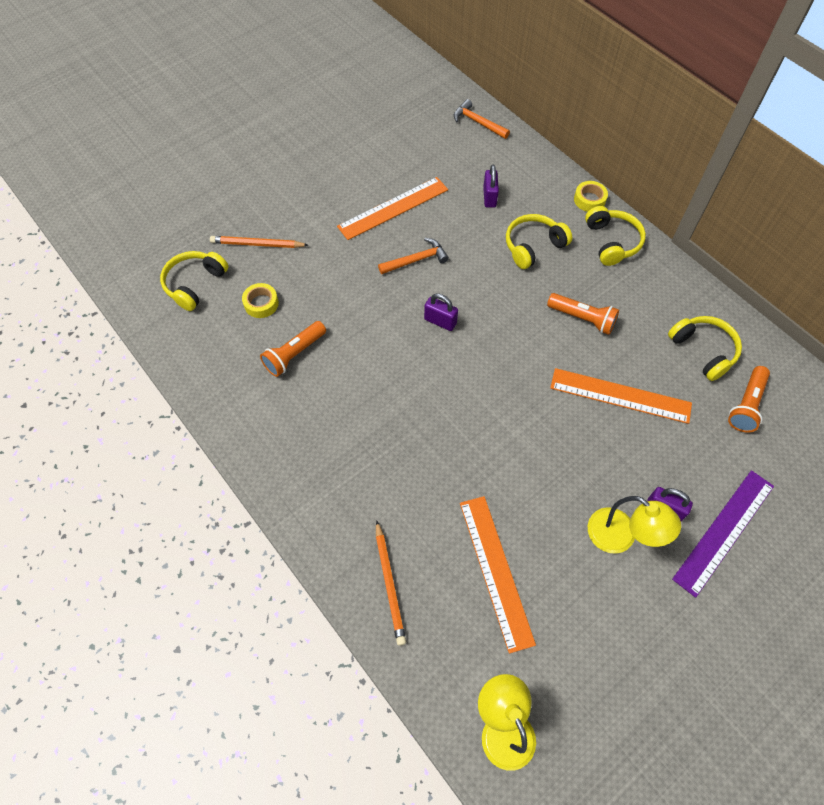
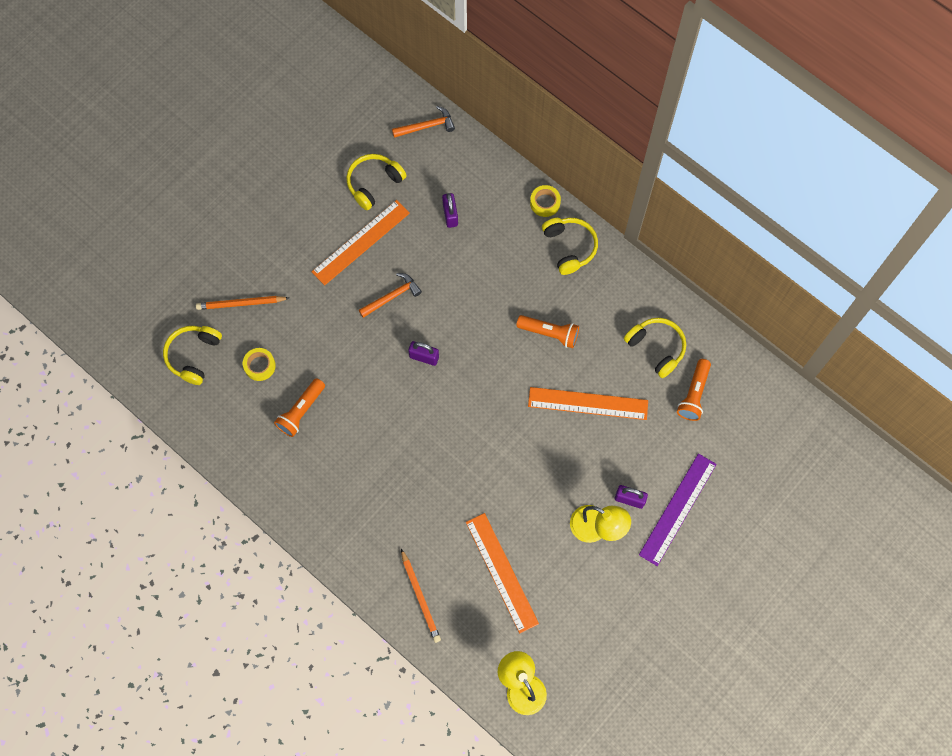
camera: 10 degrees left, 10 degrees up
orange hammer [454,99,510,139] -> orange hammer turned 135 degrees clockwise [392,106,455,138]
yellow headphones [506,214,572,269] -> yellow headphones moved to [346,154,407,210]

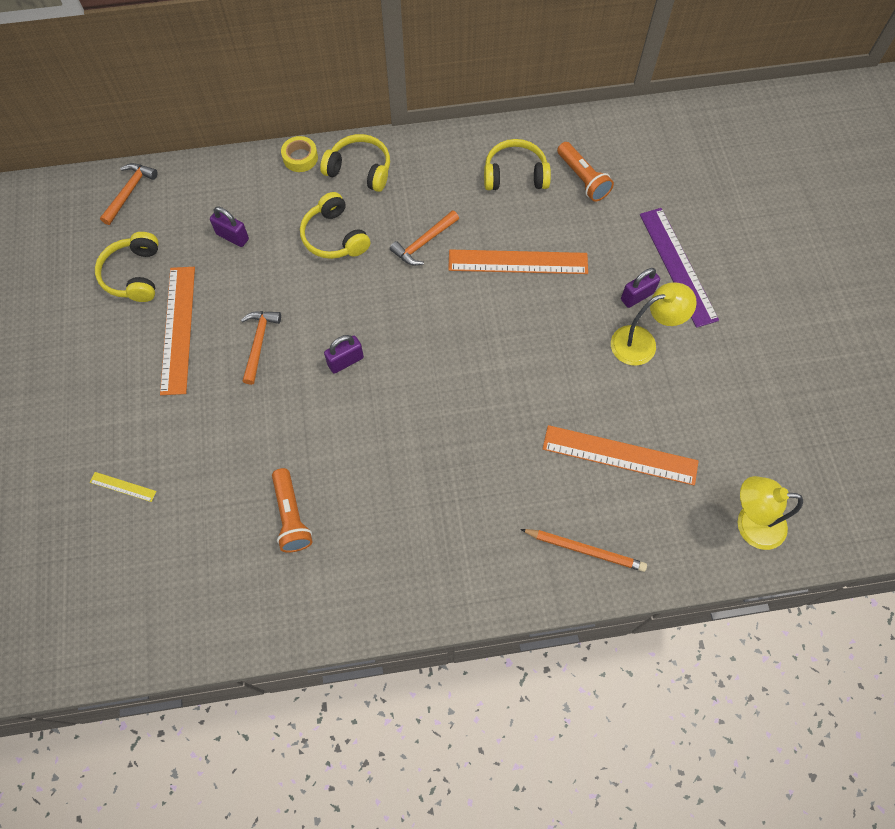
camera: 50 degrees left, 5 degrees down
yellow headphones [163,326,222,385] -> yellow headphones moved to [300,192,370,259]
orange pencil [196,296,289,310] -> yellow ruler [90,472,157,502]
yellow tape [243,348,276,381] -> none
orange flashlight [516,315,579,348] -> orange hammer [390,210,459,266]
orange ruler [528,387,648,420] -> orange ruler turned 45 degrees clockwise [448,249,588,274]

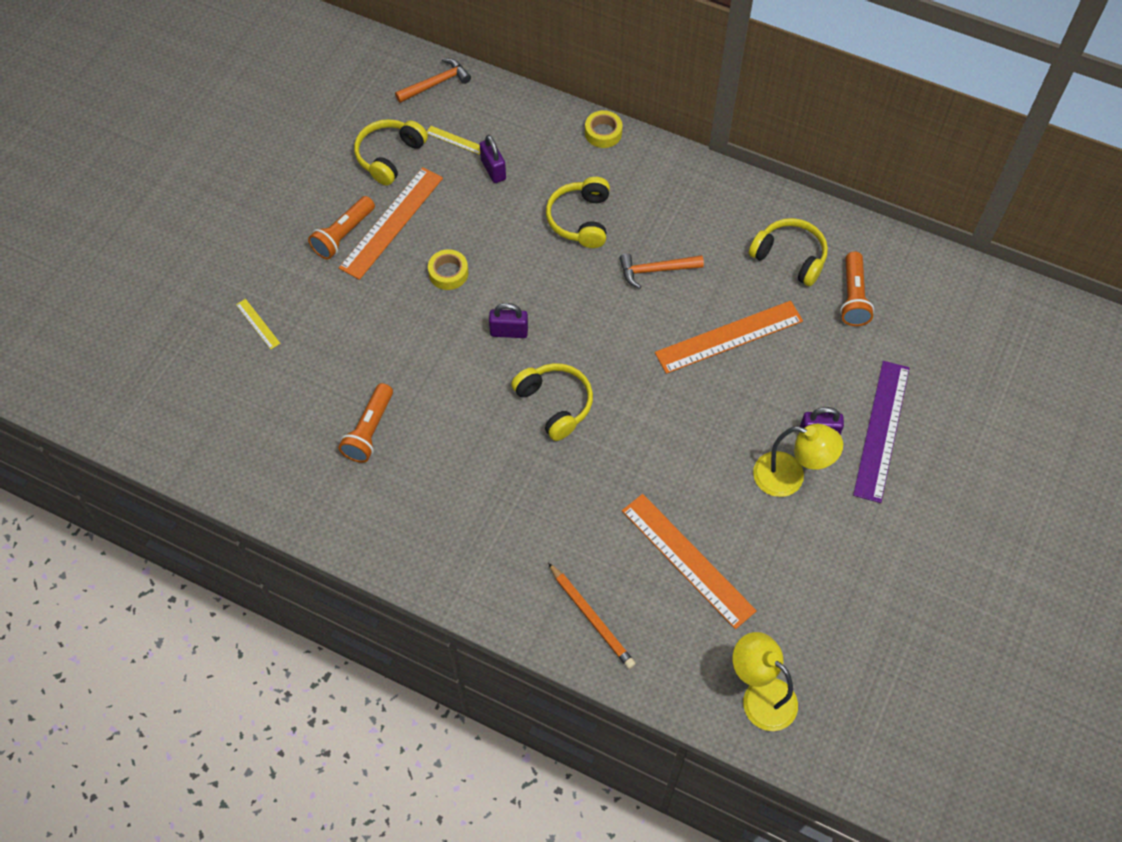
camera: 35 degrees right, 5 degrees down
orange hammer [241,311,281,385] -> yellow tape [428,249,468,290]
yellow headphones [320,134,390,192] -> yellow headphones moved to [511,363,593,441]
orange ruler [448,249,588,274] -> orange ruler turned 60 degrees counterclockwise [655,301,803,374]
none -> orange flashlight [308,196,375,259]
none -> yellow ruler [427,126,480,155]

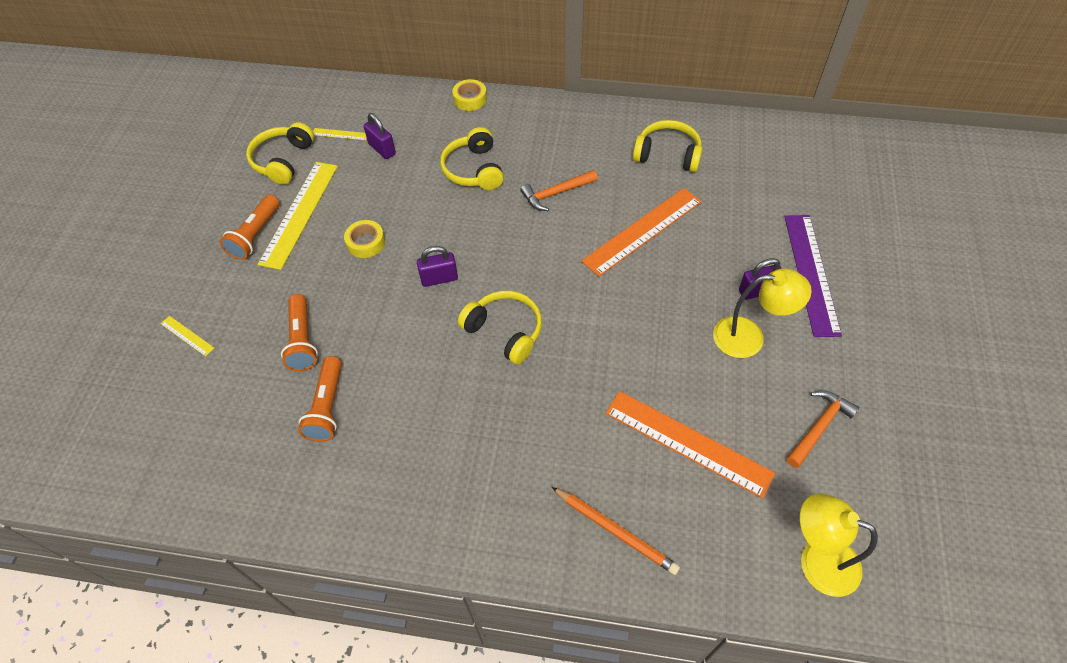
camera: 15 degrees left, 5 degrees down
orange ruler [339,167,443,280] -> yellow ruler [258,162,338,270]
orange hammer [395,58,471,103] -> orange hammer moved to [787,390,859,468]
orange flashlight [840,252,874,326] -> orange flashlight moved to [281,294,318,371]

